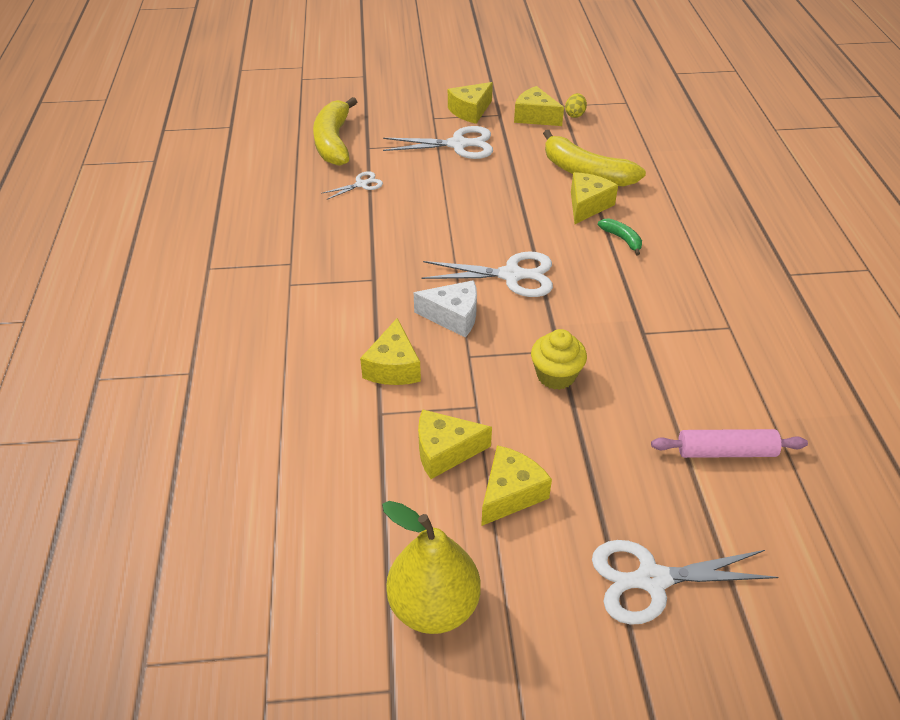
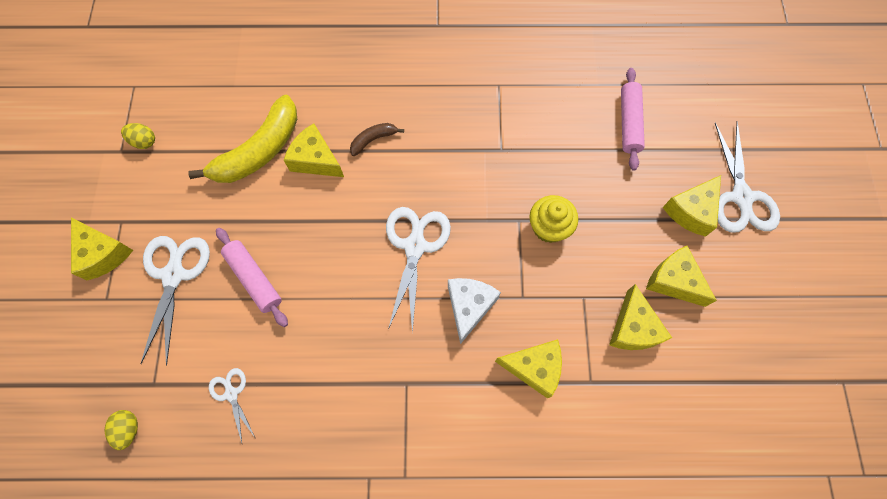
camera: 85 degrees left, 25 degrees up
yellow banana [313,97,357,166] -> yellow egg [105,410,138,450]
yellow pear [382,501,481,634] -> none
yellow cheese [514,86,564,126] -> yellow cheese moved to [663,175,721,237]
green banana [598,218,642,256] -> brown banana [350,123,404,156]
none -> pink rolling pin [216,228,288,327]

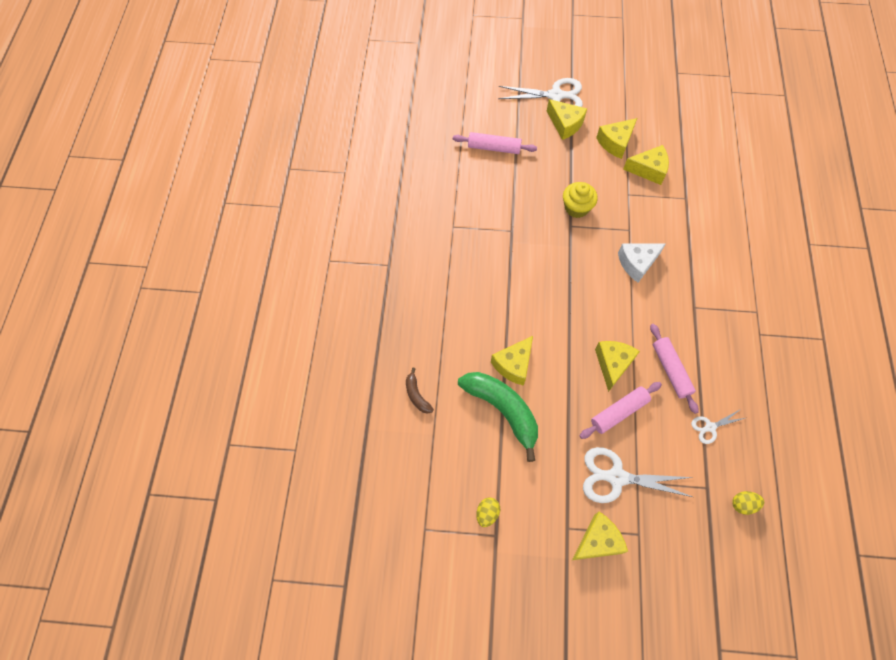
camera: 85 degrees left, 5 degrees down
yellow banana [188,95,297,183] -> green banana [458,372,538,462]
brown banana [350,123,404,156] -> brown banana moved to [406,368,434,414]
white scissors [386,207,451,333] -> none
white cheese [448,278,501,344] -> white cheese turned 45 degrees counterclockwise [618,243,666,283]
yellow cheese [495,339,562,398] -> yellow cheese moved to [595,341,640,392]
none -> pink rolling pin [650,324,699,414]

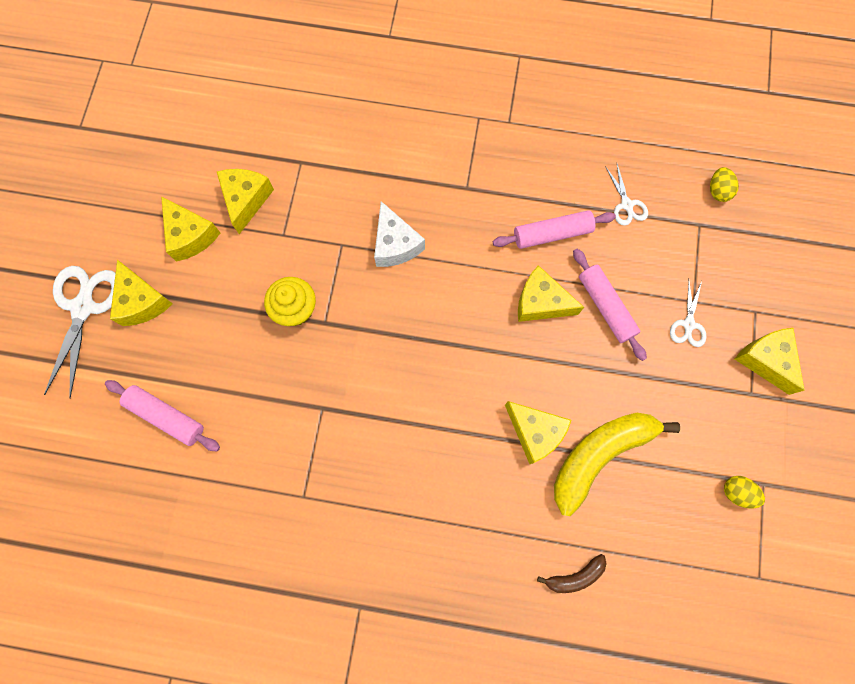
camera: 85 degrees left, 10 degrees up
pink rolling pin [453,132,537,154] -> pink rolling pin turned 75 degrees counterclockwise [105,380,220,451]
green banana [458,372,538,462] -> yellow banana [554,413,680,516]
yellow cheese [547,99,587,140] -> yellow cheese turned 105 degrees clockwise [110,260,173,326]
white scissors [583,447,693,503] -> white scissors [670,281,706,347], size x0.53

